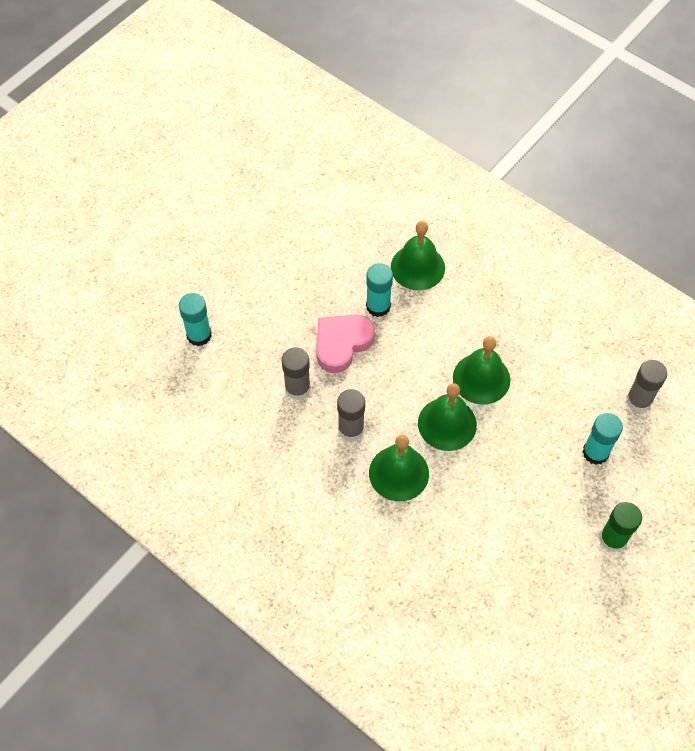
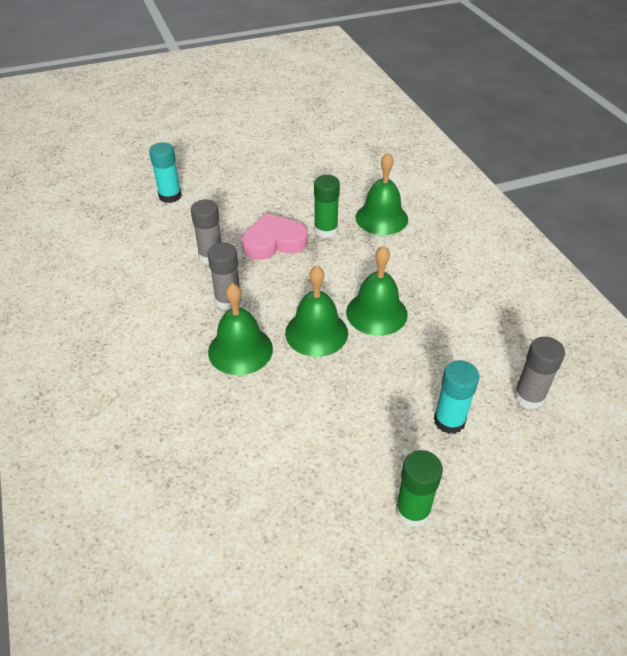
camera: 30 degrees right, 15 degrees down
turquoise glue stick [366,263,393,317] -> green glue stick [314,175,340,238]

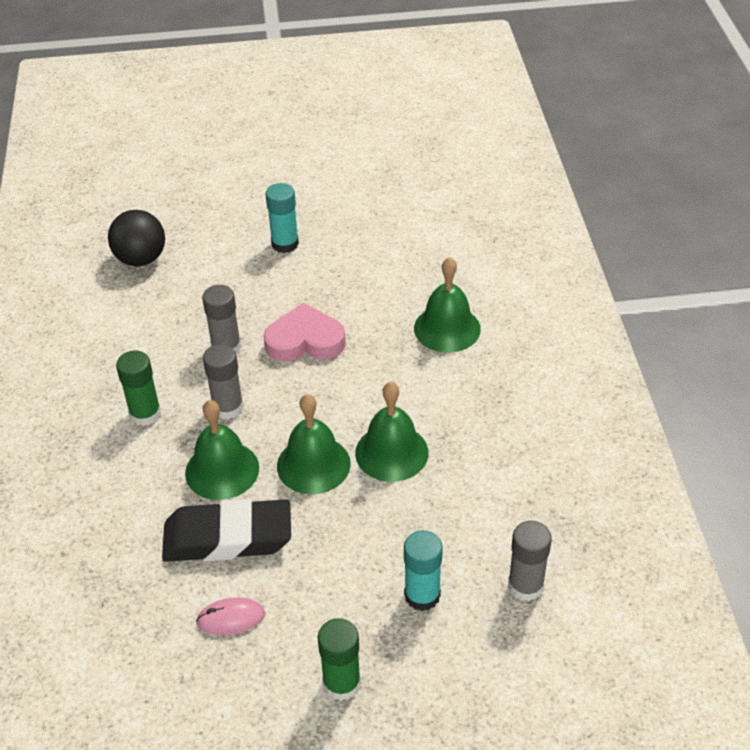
camera: 15 degrees right, 0 degrees up
turquoise glue stick [149,142,182,203] -> turquoise glue stick moved to [266,183,299,253]
green glue stick [314,175,340,238] -> green glue stick moved to [116,351,161,426]
none -> black ball [108,210,165,266]
none -> black eraser [162,499,291,562]
none -> pink mouse [196,598,265,635]

